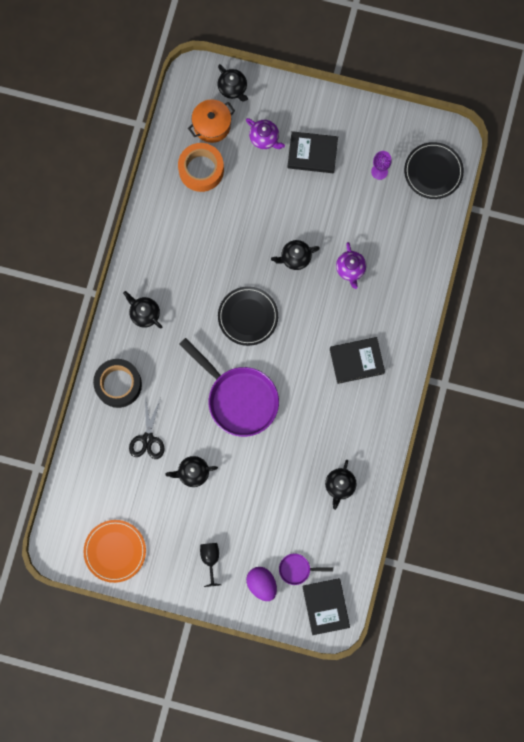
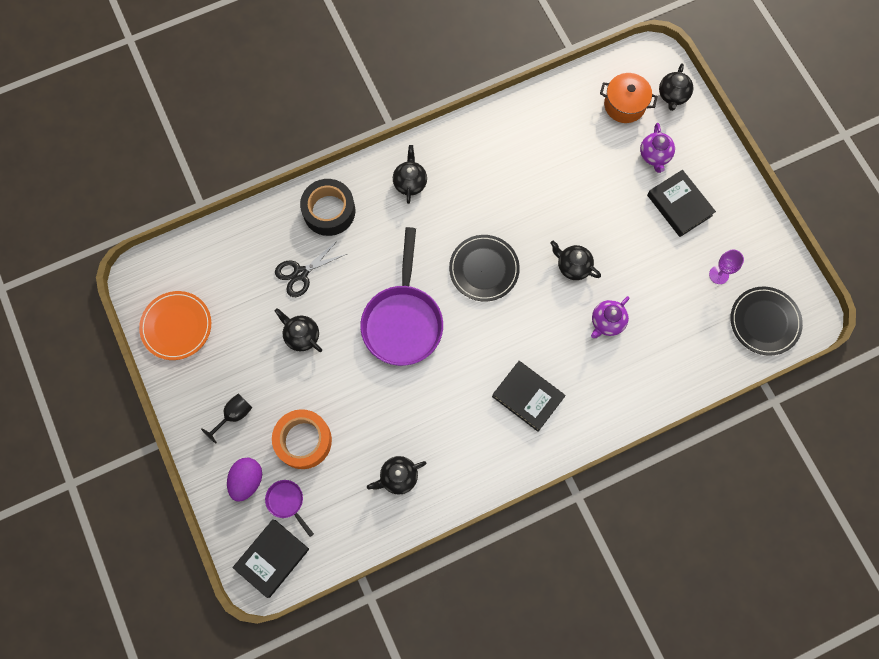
camera: 50 degrees right, 5 degrees down
orange tape [178,143,224,192] -> orange tape moved to [272,409,332,469]

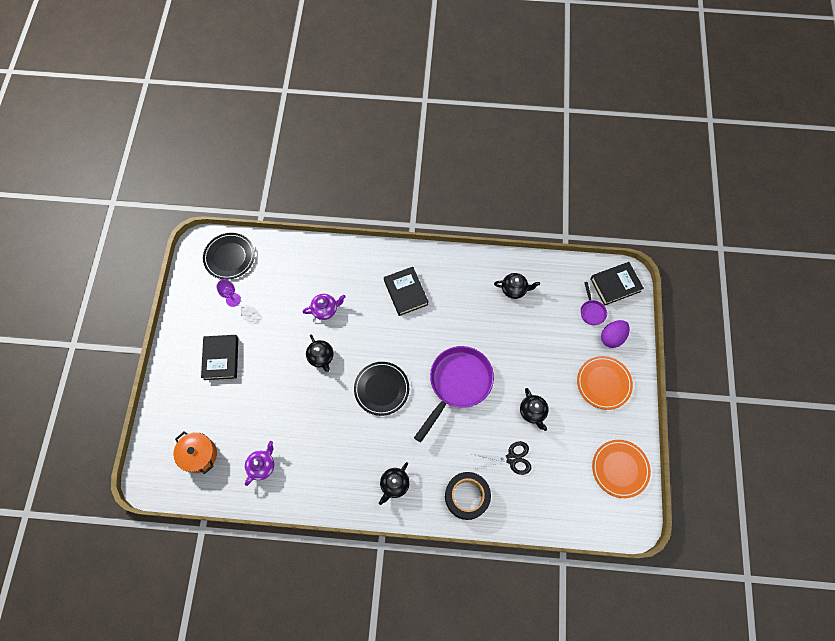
camera: 150 degrees left, 5 degrees down
black goblet [201,394,252,443] -> orange plate [577,356,633,410]
orange tape [272,409,332,469] -> none
purple teapot [640,123,675,173] -> purple teapot moved to [245,441,274,486]
black teapot [659,63,693,111] -> none

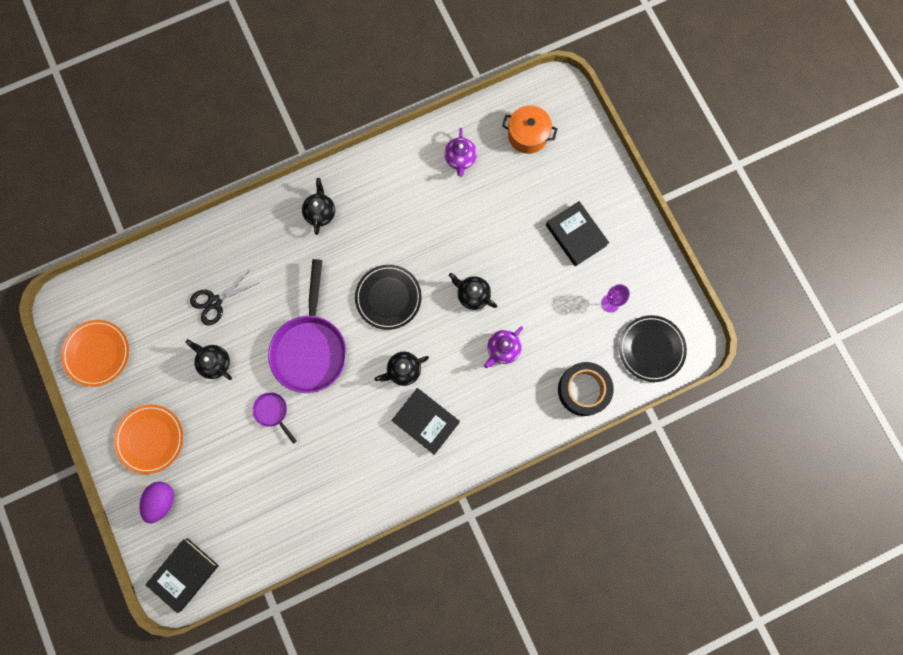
camera: 150 degrees right, 10 degrees up
black tape [445,472,491,520] -> black tape moved to [558,362,614,416]
black teapot [494,273,540,299] -> black teapot moved to [375,352,429,386]
purple pan [580,282,607,325] -> purple pan moved to [253,392,297,444]

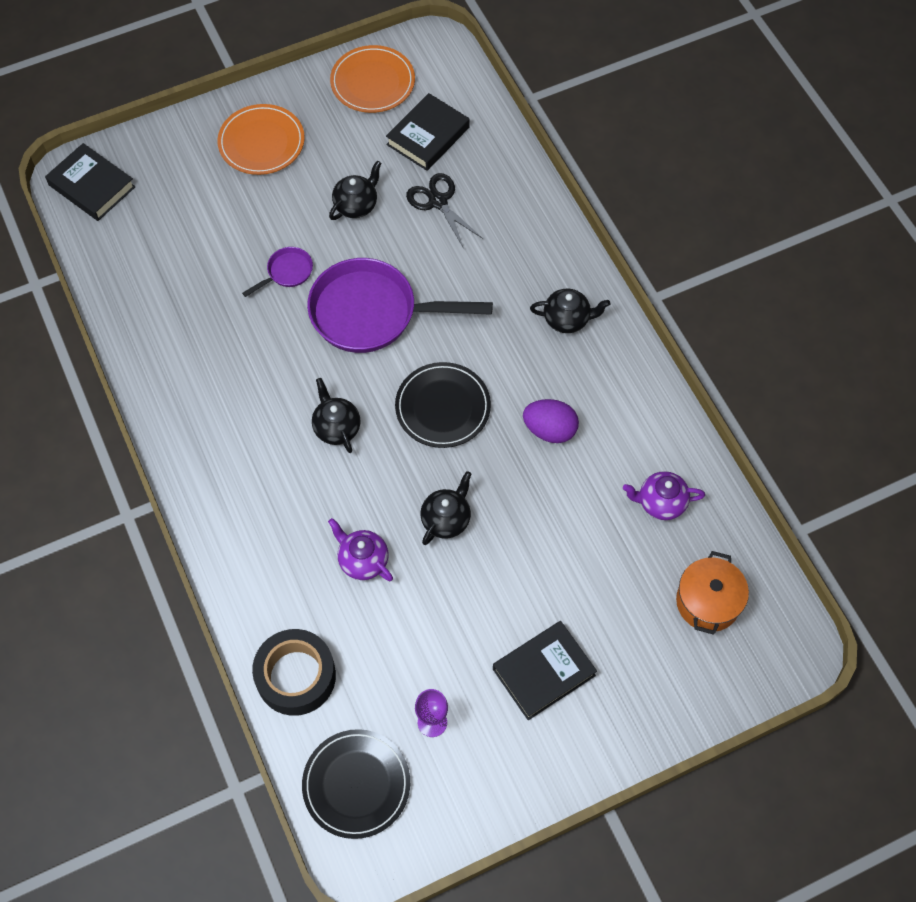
camera: 90 degrees right, 15 degrees down
purple egg [139,482,174,523] -> purple egg moved to [523,399,579,443]
black book [391,388,460,455] -> black book moved to [386,93,469,171]

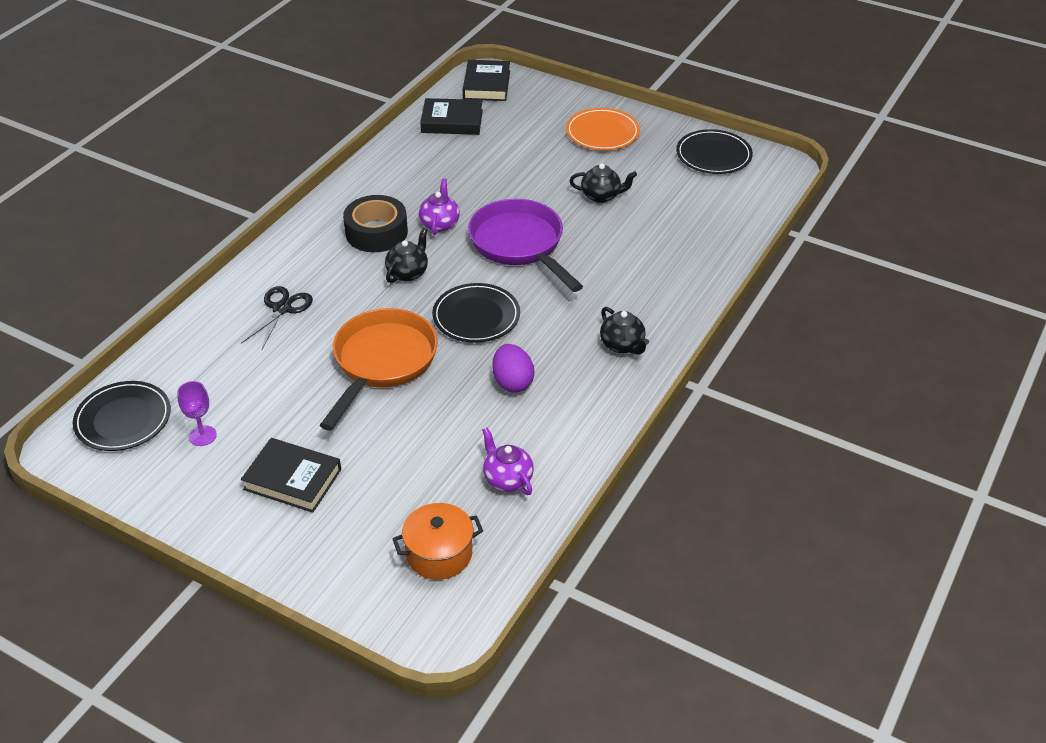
camera: 55 degrees right, 20 degrees down
purple pan [242,247,313,297] -> none
black tape [252,629,336,716] -> black tape moved to [343,195,408,252]
purple teapot [328,518,393,581] -> purple teapot moved to [419,178,460,235]
orange plate [330,45,415,113] -> black plate [676,129,753,174]
black book [386,93,469,171] -> black book moved to [420,98,483,135]
black scissors [406,173,483,249] -> black scissors moved to [241,286,313,349]
black teapot [420,471,471,545] -> orange pan [320,308,438,431]

